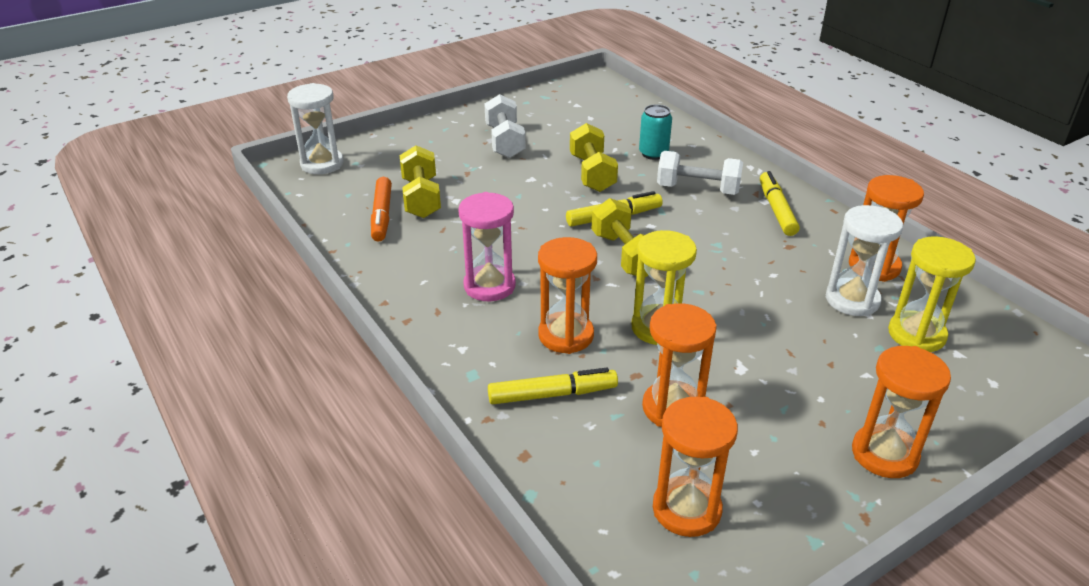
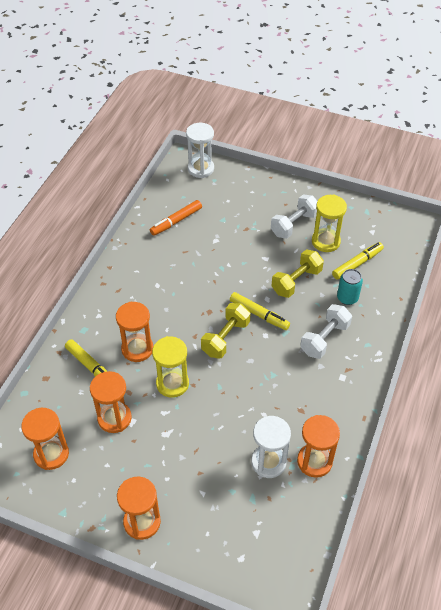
camera: 55 degrees right, 15 degrees up
yellow dumbbell [400,145,441,218] -> none
pink hourglass [458,192,516,301] -> none
white dumbbell [657,151,743,195] -> white dumbbell turned 60 degrees clockwise [300,304,352,359]
yellow marker [760,171,800,236] -> yellow marker moved to [332,242,384,280]
yellow hourglass [888,236,976,352] -> yellow hourglass moved to [312,195,347,252]

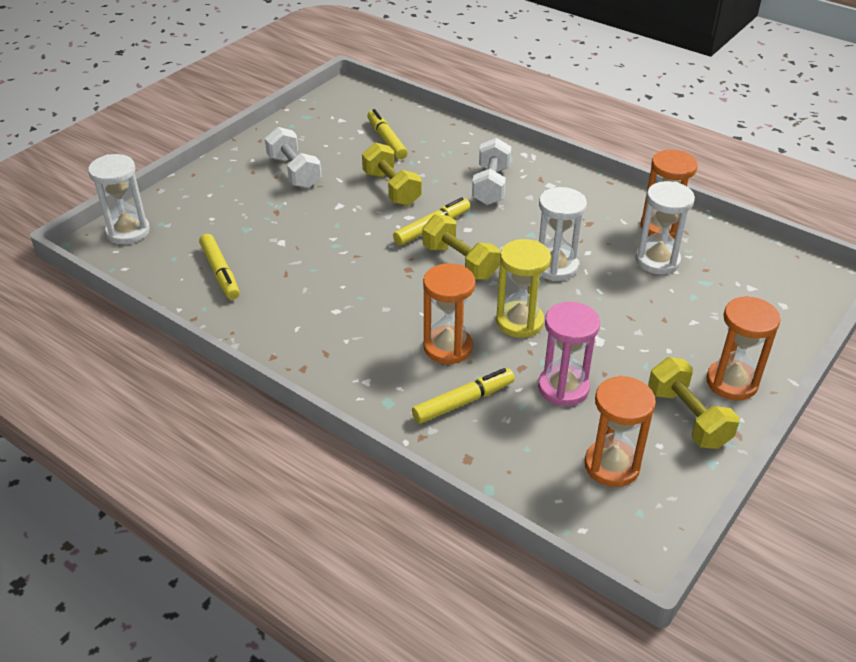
camera: 75 degrees left, 10 degrees down
orange hourglass [90,371,132,433] -> pink hourglass [538,302,600,406]
orange marker [150,200,202,236] -> yellow marker [199,234,240,300]
white dumbbell [300,304,352,359] -> white dumbbell turned 45 degrees clockwise [472,138,511,205]
yellow hourglass [312,195,347,252] -> none
turquoise can [337,269,363,305] -> none
none -> white hourglass [539,187,587,281]
none -> yellow dumbbell [648,357,740,449]

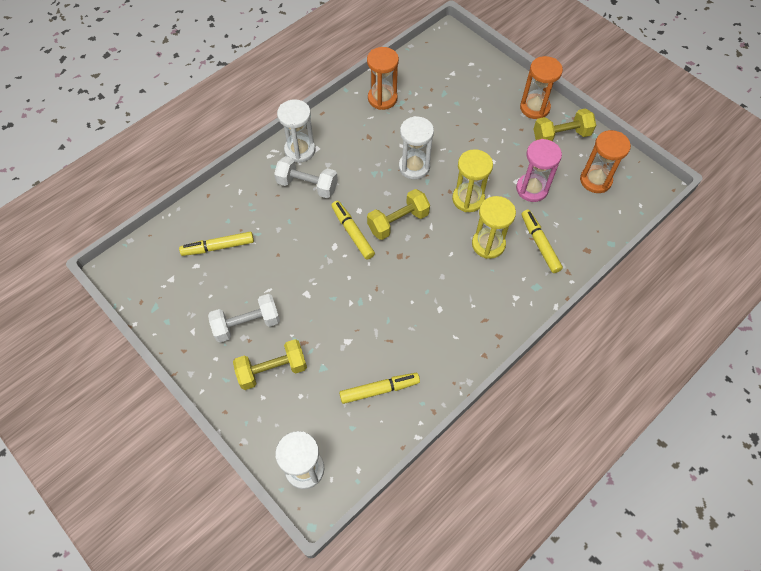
camera: 80 degrees left, 20 degrees up
yellow dumbbell [362,142,422,206] -> yellow dumbbell moved to [233,339,307,390]
orange hourglass [423,263,475,364] -> yellow hourglass [472,196,516,259]
white hourglass [635,181,695,274] -> white hourglass moved to [277,99,315,163]

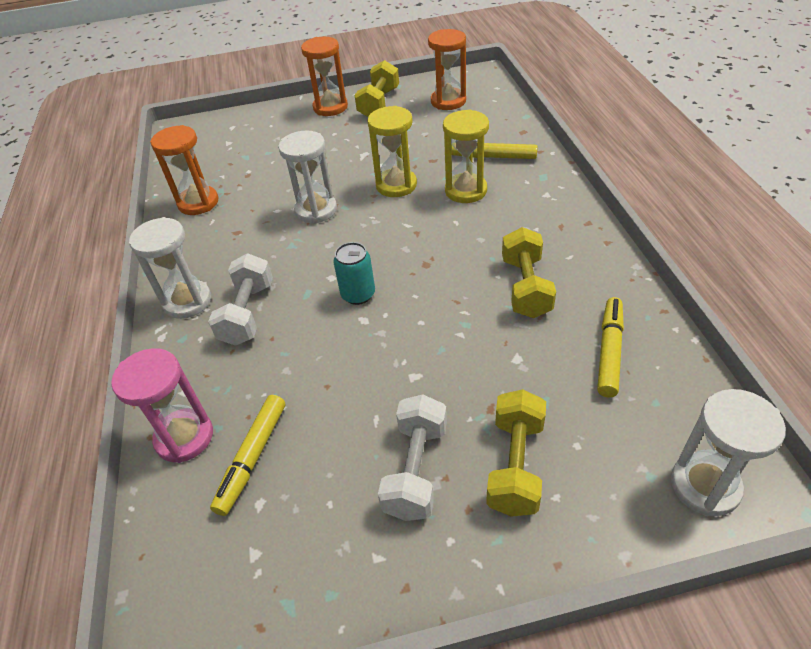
camera: 55 degrees left, 15 degrees down
white dumbbell [274,156,338,198] -> white dumbbell turned 45 degrees counterclockwise [208,254,273,346]
yellow marker [331,201,375,259] -> turquoise can [333,242,375,305]
yellow dumbbell [367,189,430,240] -> yellow dumbbell moved to [502,227,556,318]
pink hourglass [516,139,562,202] -> pink hourglass moved to [111,348,213,463]

